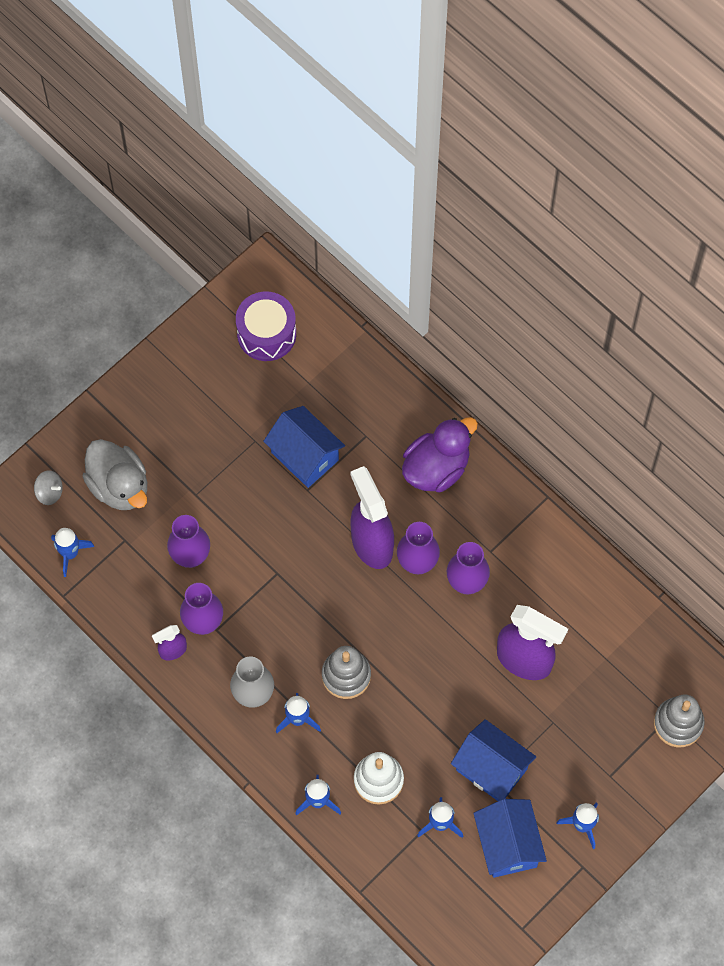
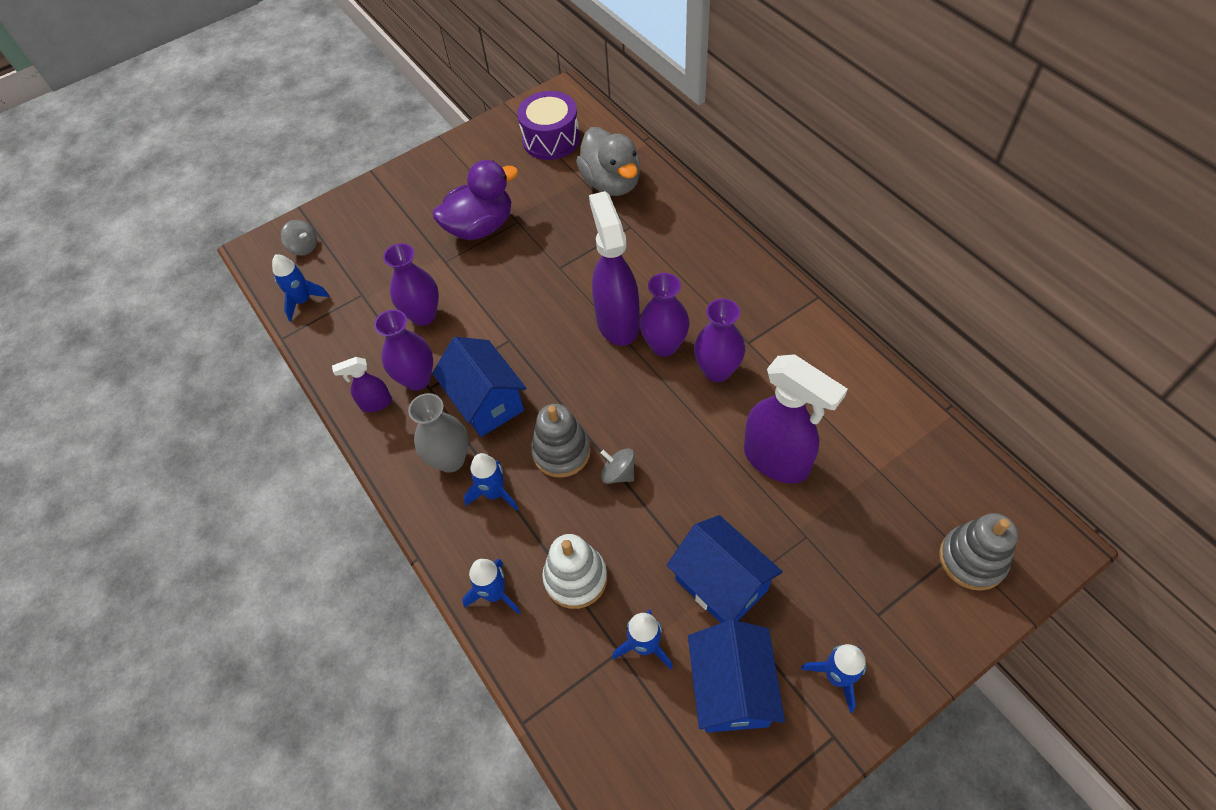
camera: 15 degrees right, 10 degrees down
grey duck [82,439,147,510] -> grey duck moved to [576,127,640,196]
blue house [263,406,345,488] -> blue house moved to [432,337,526,437]
purple duck [402,417,478,492] -> purple duck moved to [433,160,518,240]
none -> grey spinning top [601,448,635,484]

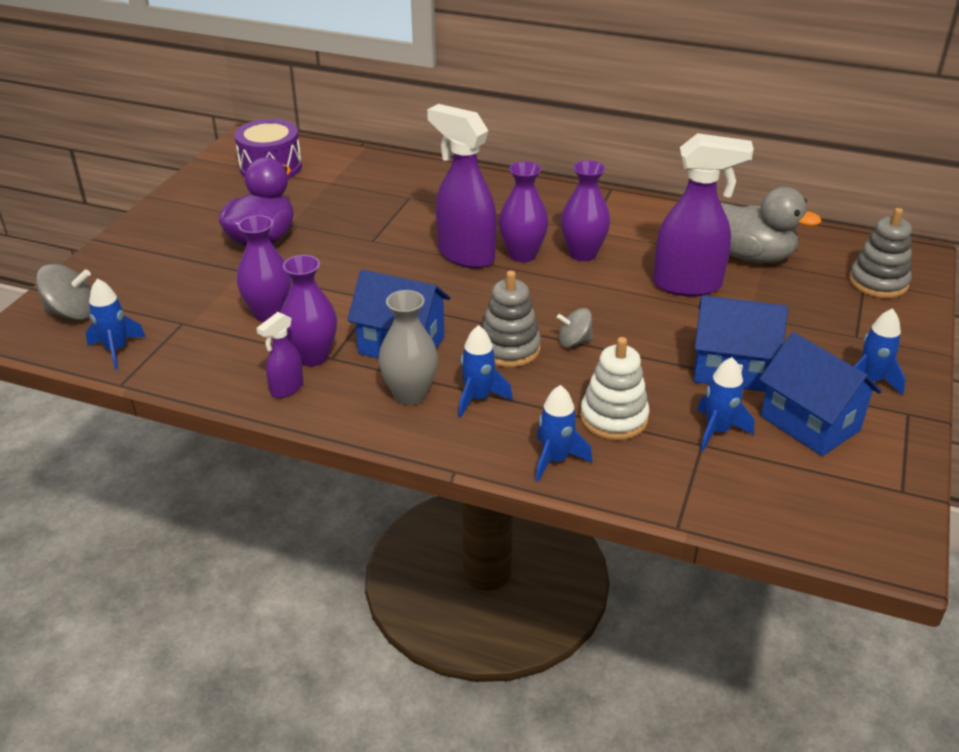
camera: 40 degrees left, 20 degrees down
grey spinning top [281,220,317,255] -> grey spinning top [36,264,91,320], size x1.51
grey duck [576,127,640,196] -> grey duck moved to [720,187,821,263]

